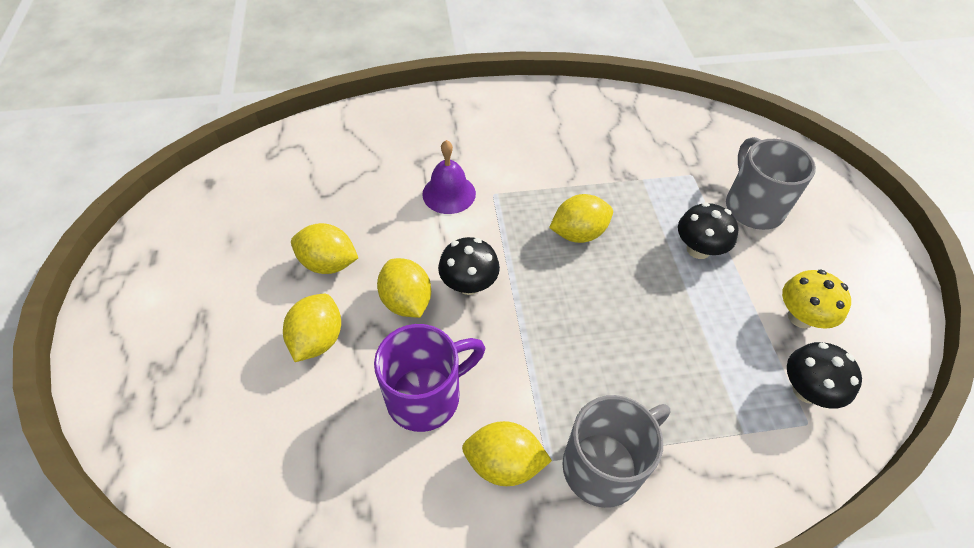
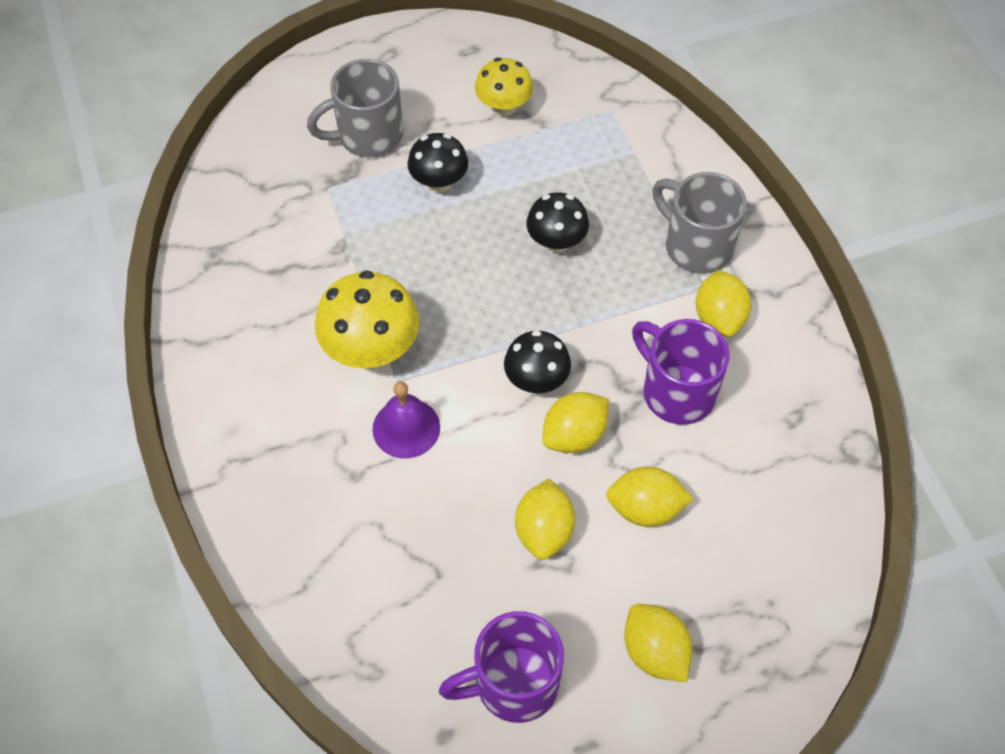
camera: 100 degrees left, 5 degrees up
yellow lemon [549,194,613,243] -> yellow lemon moved to [624,604,693,682]
black mushroom [787,342,862,409] -> black mushroom moved to [526,192,589,253]
none -> yellow mushroom [315,270,419,369]
none -> purple mug [439,611,564,723]

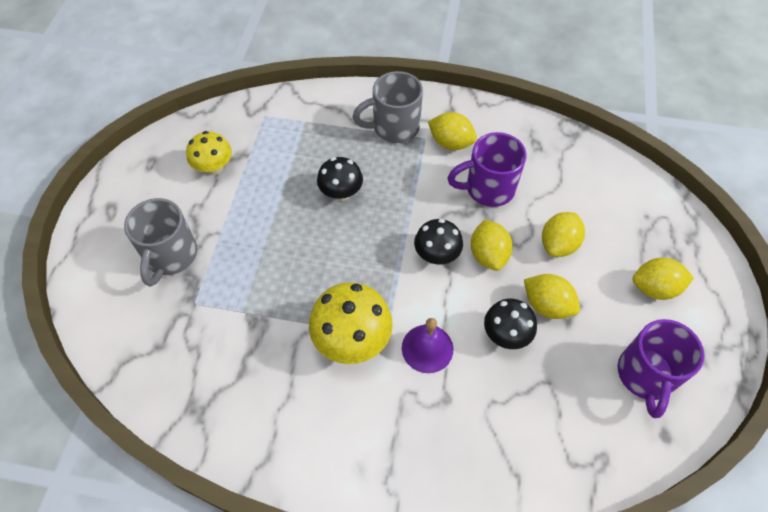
camera: 60 degrees left, 0 degrees up
black mushroom [408,133,468,193] -> black mushroom moved to [484,299,537,349]

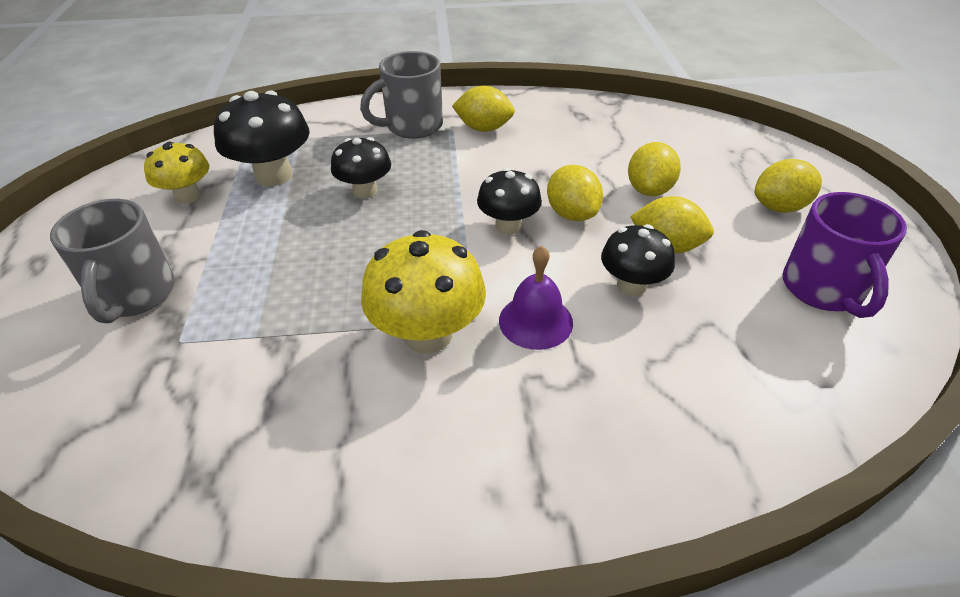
camera: 15 degrees left, 15 degrees down
purple mug [447,132,527,207] -> none
none -> black mushroom [214,91,310,186]

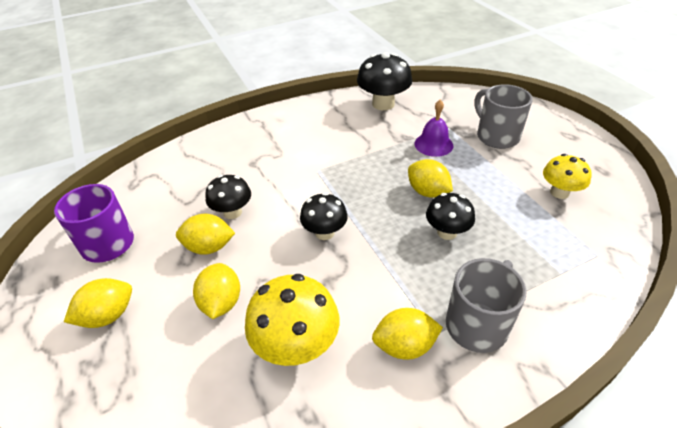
camera: 160 degrees right, 0 degrees up
black mushroom [214,91,310,186] -> black mushroom moved to [357,52,412,110]
yellow mushroom [361,230,486,354] -> yellow mushroom moved to [245,274,340,366]
purple bell [499,246,573,350] -> purple bell moved to [414,100,453,157]
yellow lemon [547,165,603,221] -> yellow lemon moved to [408,159,453,198]

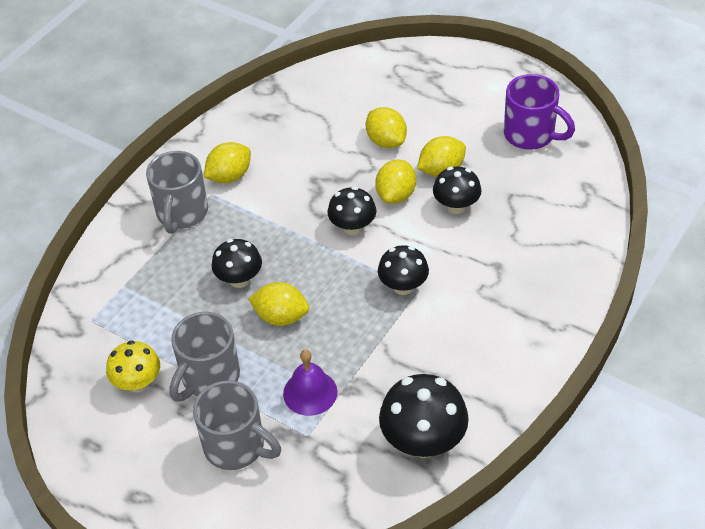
camera: 150 degrees right, 5 degrees up
yellow lemon [64,278,132,328] -> yellow lemon moved to [375,159,416,204]
yellow mushroom [245,274,340,366] -> none
none -> grey mug [169,312,240,402]
none -> black mushroom [378,245,429,295]

